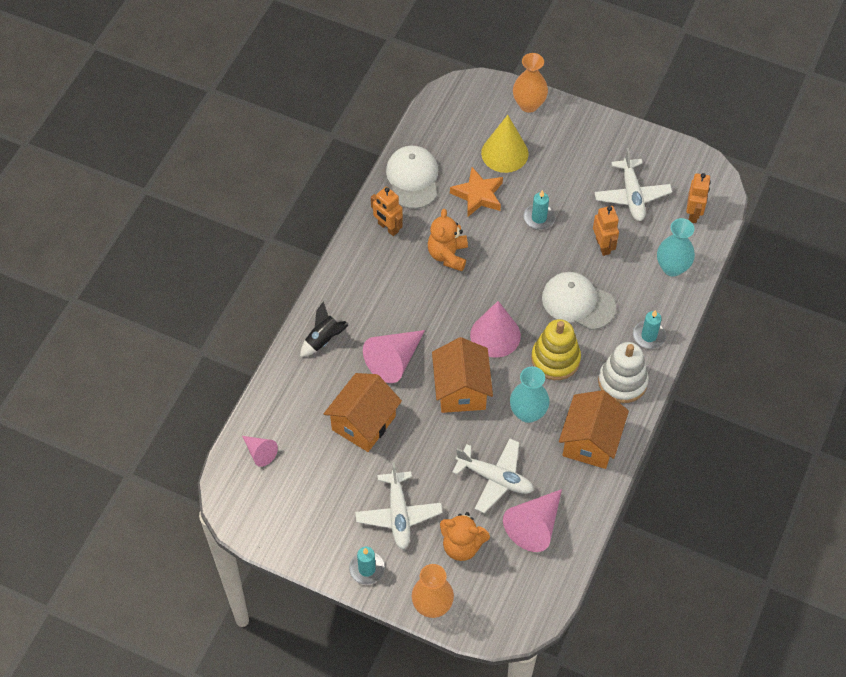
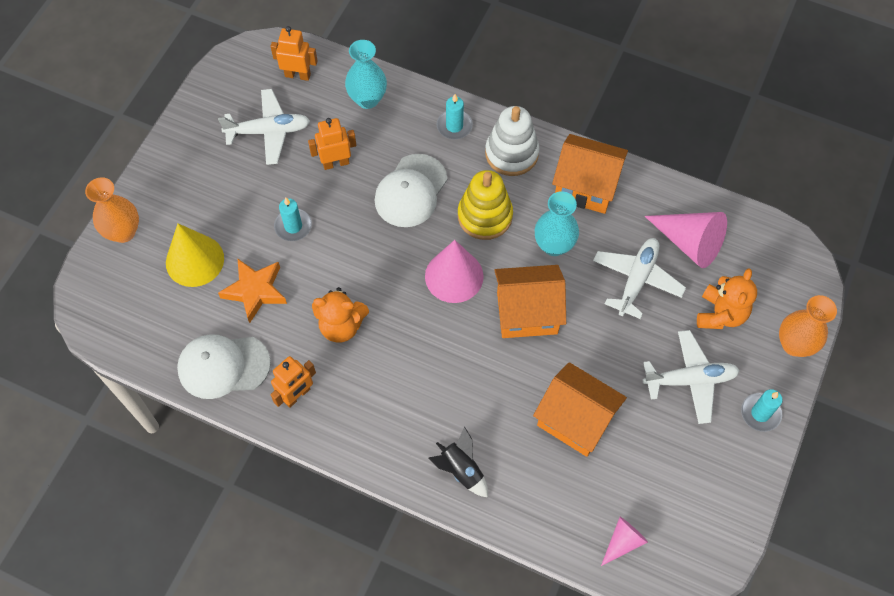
camera: 90 degrees left, 5 degrees up
pink cone [363,330,425,383] -> none

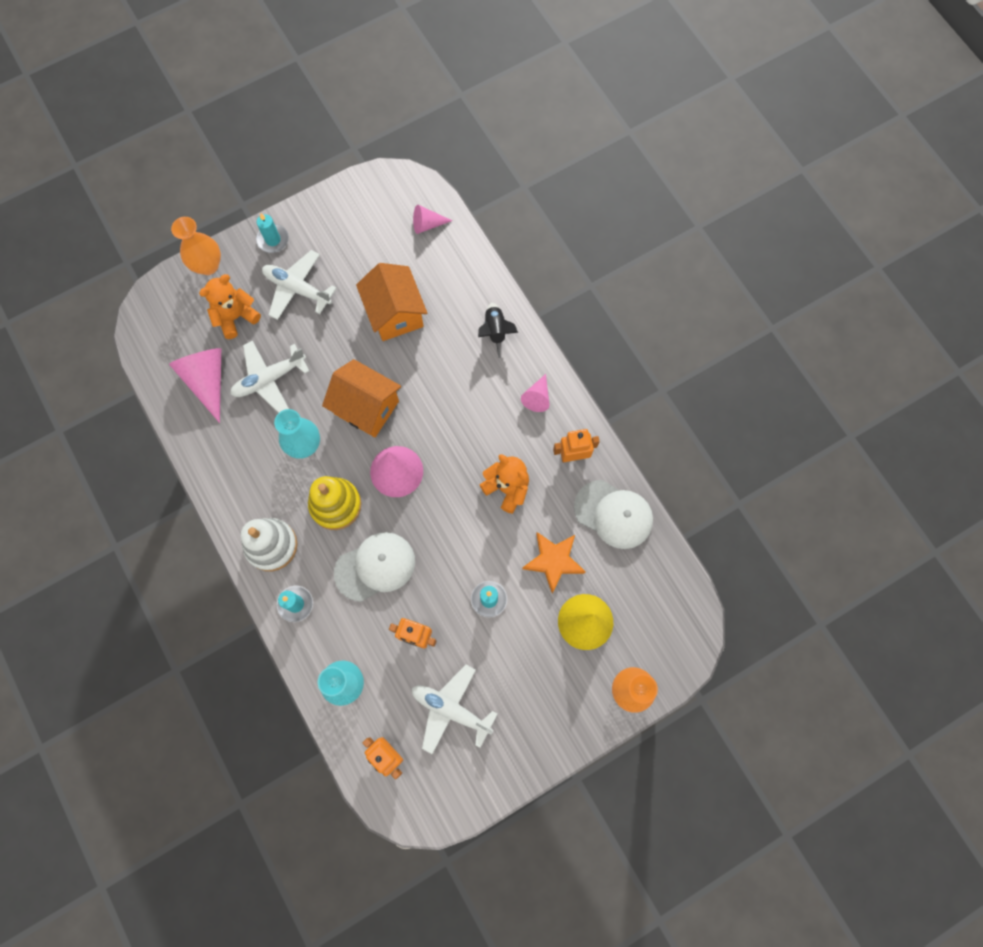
camera: 145 degrees left, 10 degrees up
orange house [552,134,628,214] -> none
none -> pink cone [521,374,550,412]

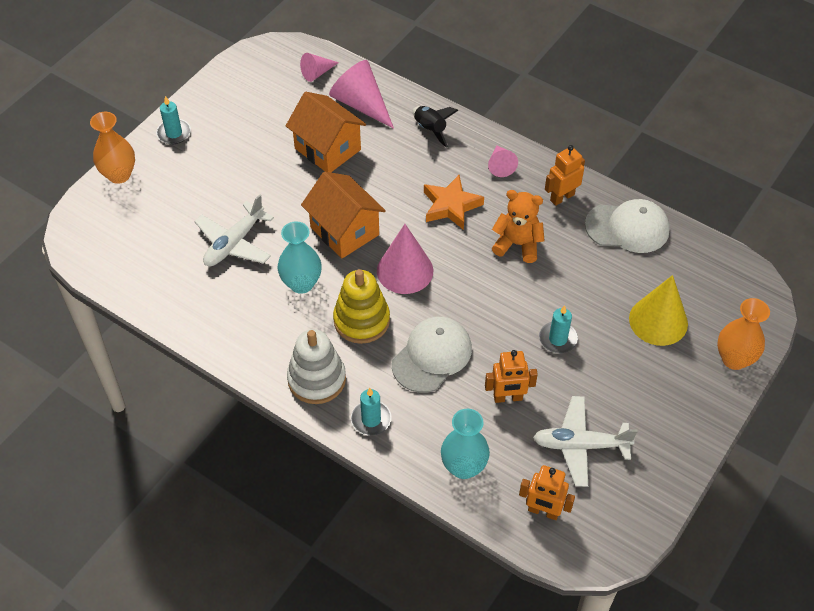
camera: 25 degrees left, 20 degrees down
pink cone [169,348,221,423] -> pink cone moved to [329,60,394,129]
orange teddy bear [199,274,261,339] -> none
white plane [262,250,337,320] -> none
orange house [322,359,401,437] -> orange house turned 45 degrees clockwise [301,171,386,259]
orange star [522,532,585,593] -> orange star moved to [424,175,484,230]

